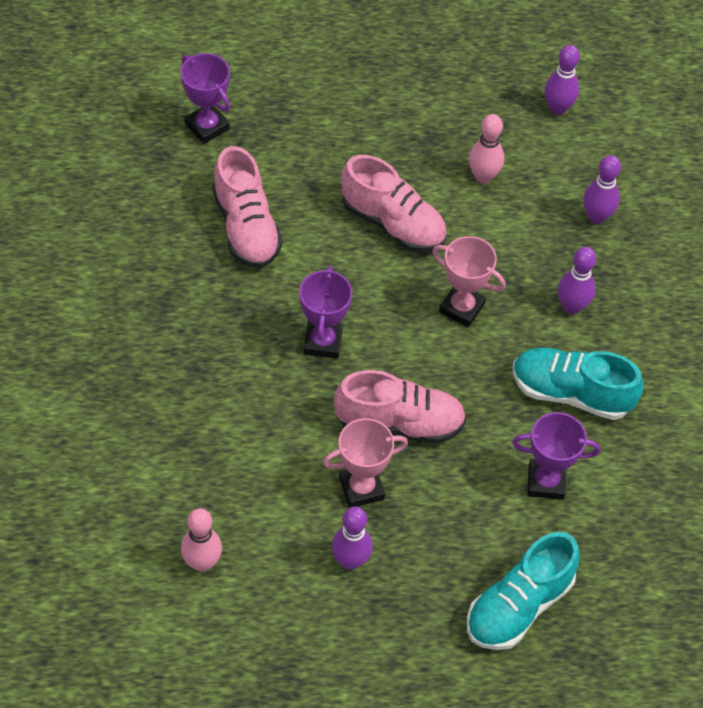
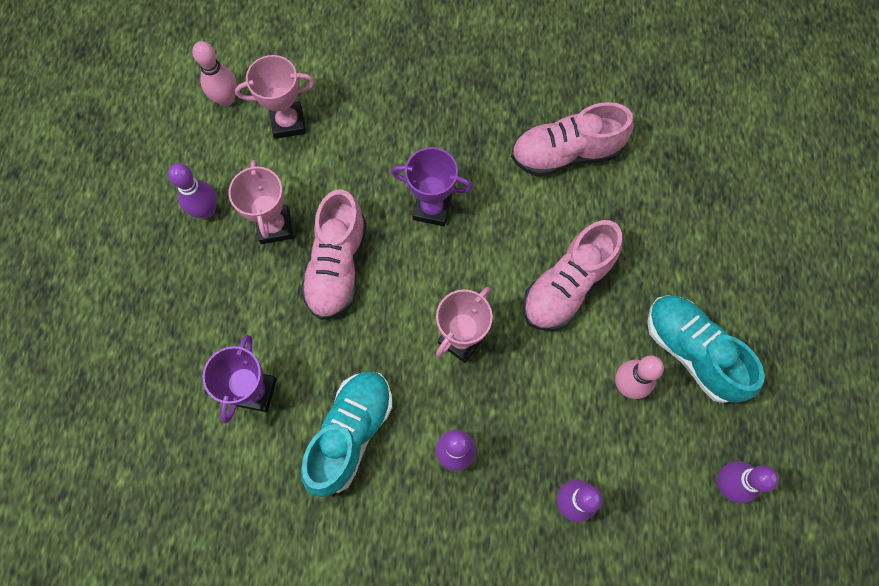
camera: 100 degrees right, 15 degrees up
purple trophy [181,53,230,144] -> none
turquoise shoe [467,532,580,650] -> turquoise shoe moved to [647,295,765,403]
none -> pink trophy [235,55,315,139]

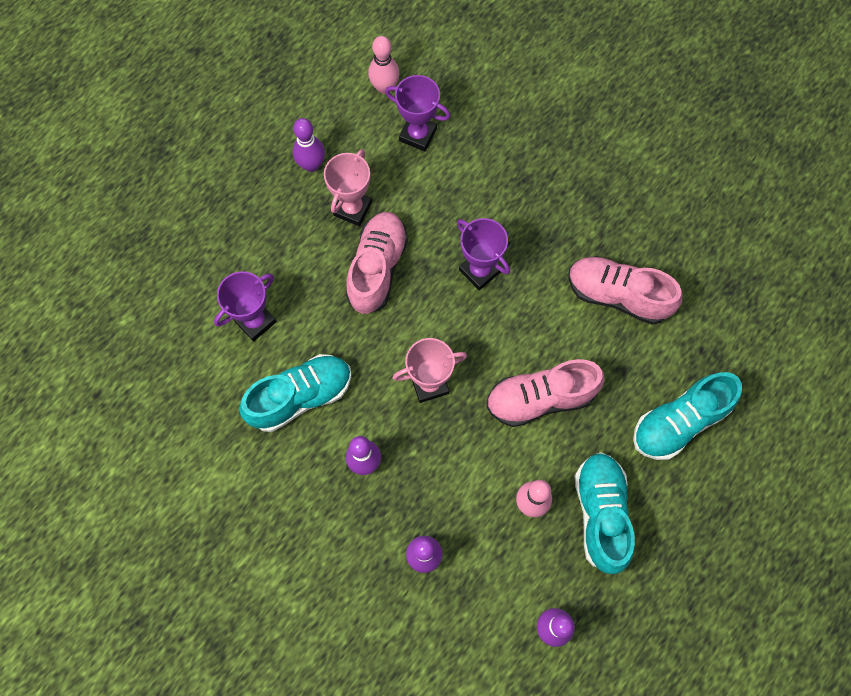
camera: 35 degrees right, 0 degrees up
pink trophy [235,55,315,139] -> purple trophy [385,75,451,151]
pink shoe [301,189,367,320] -> pink shoe turned 150 degrees clockwise [346,212,408,314]
none -> turquoise shoe [633,372,742,460]

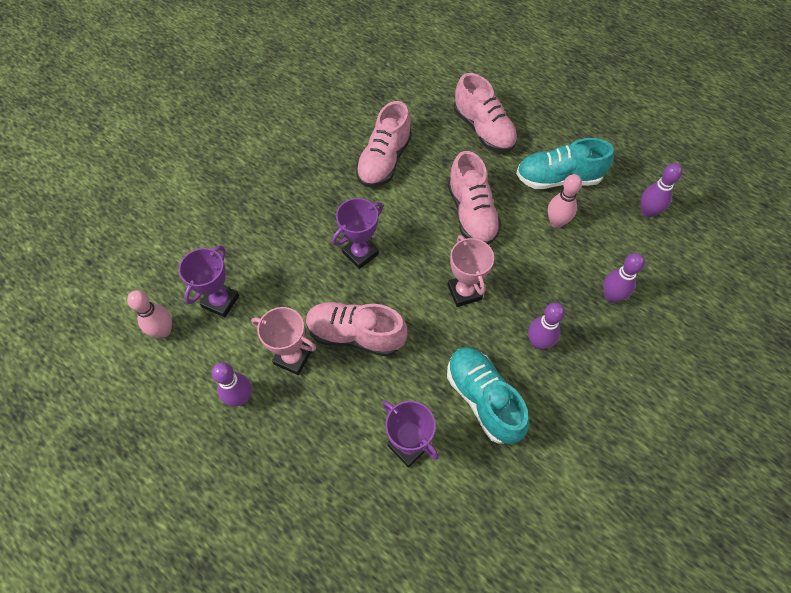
camera: 90 degrees left, 10 degrees down
turquoise shoe [633,372,742,460] -> pink shoe [454,73,518,153]

